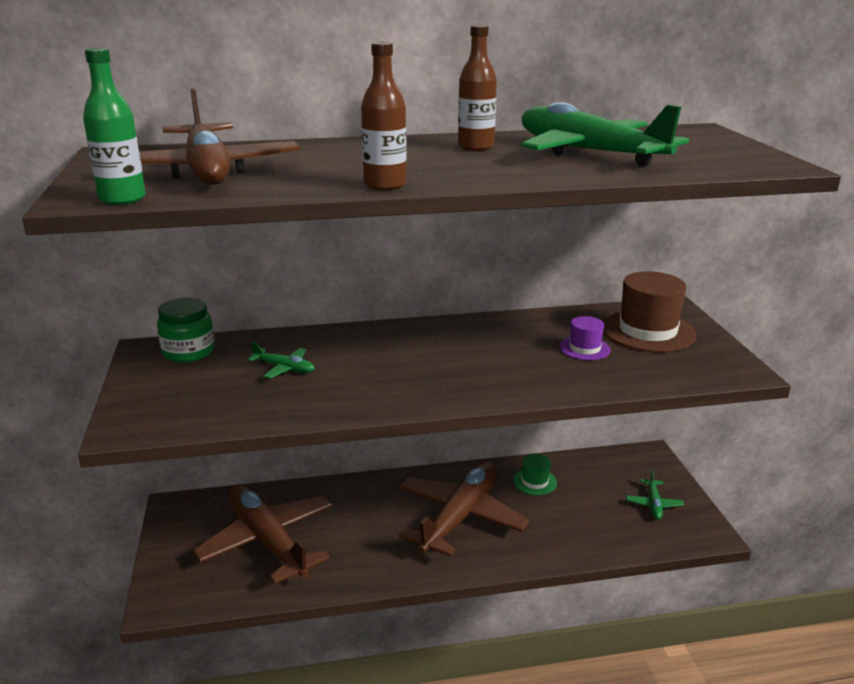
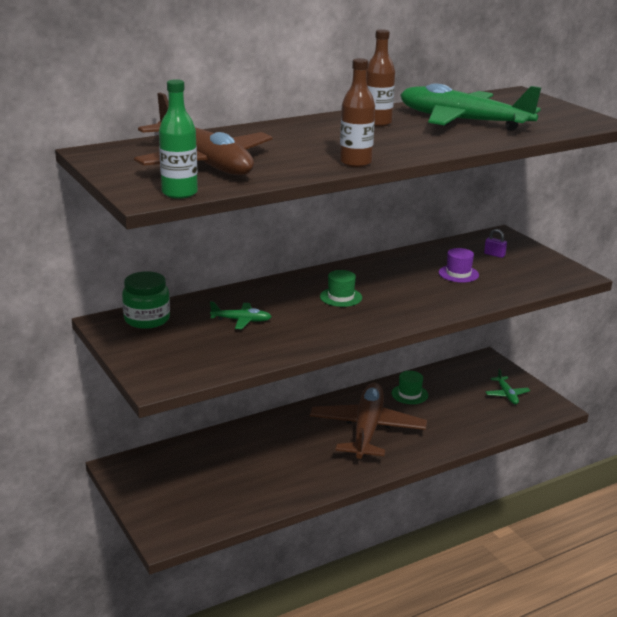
camera: 20 degrees left, 0 degrees up
brown plane [193,484,332,584] -> none
brown hat [603,271,697,352] -> purple padlock [484,229,507,258]
none -> green hat [320,270,362,307]

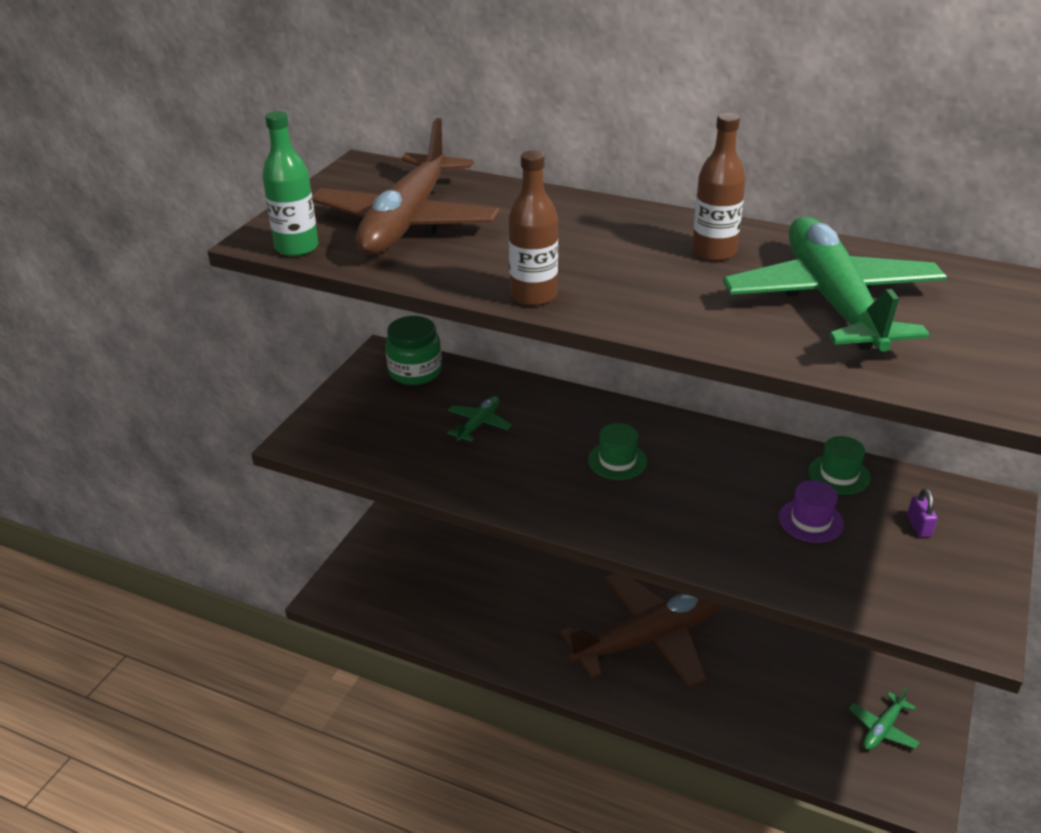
camera: 55 degrees right, 10 degrees up
green plane [210,301,272,329] -> green plane turned 120 degrees counterclockwise [447,396,512,442]
green hat [391,371,428,404] -> green hat moved to [808,436,871,494]

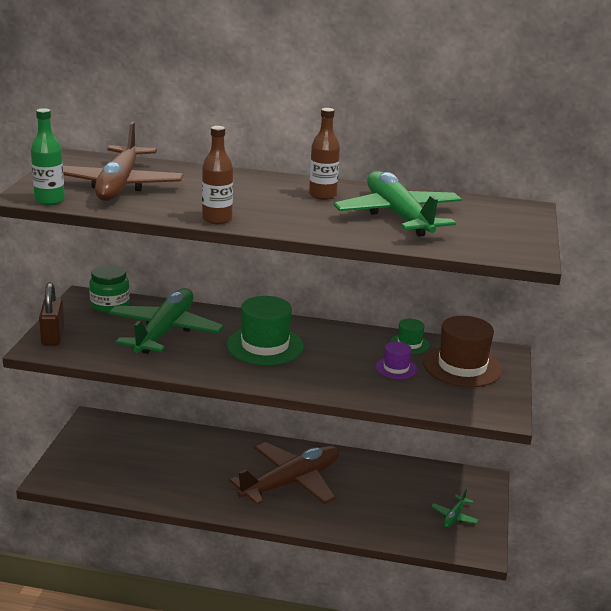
camera: 15 degrees left, 10 degrees down
green plane [447,396,512,442] -> green plane [108,288,224,354], size x2.40
green hat [588,423,647,480] -> green hat [226,296,304,365], size x1.92
purple padlock [907,488,937,538] -> brown hat [423,316,502,387]
none -> brown padlock [39,283,64,346]

